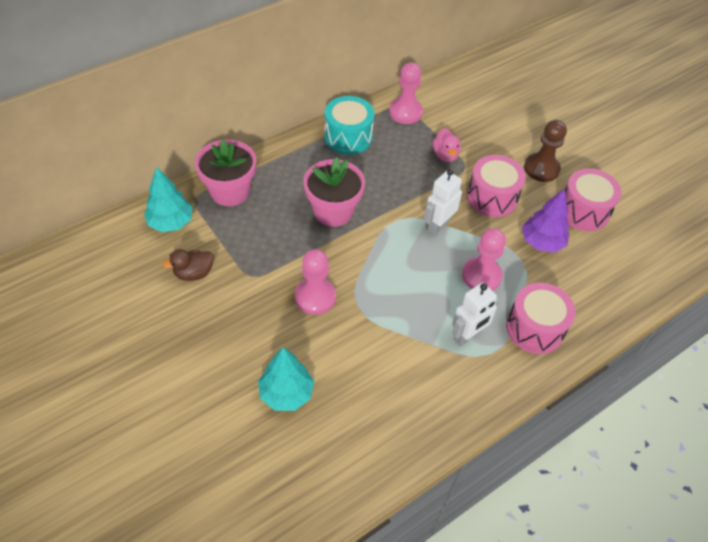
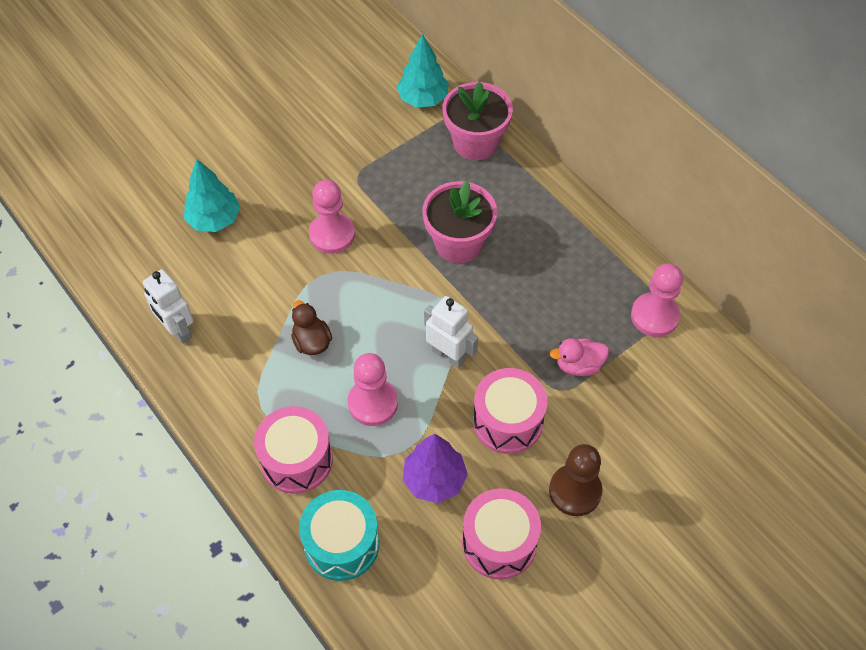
camera: 90 degrees right, 5 degrees up
brown duck [163,249,214,281] -> brown duck moved to [291,300,332,355]
turquoise drum [324,96,374,155] -> turquoise drum moved to [299,490,379,581]
white robot [452,282,500,347] -> white robot moved to [143,269,194,344]

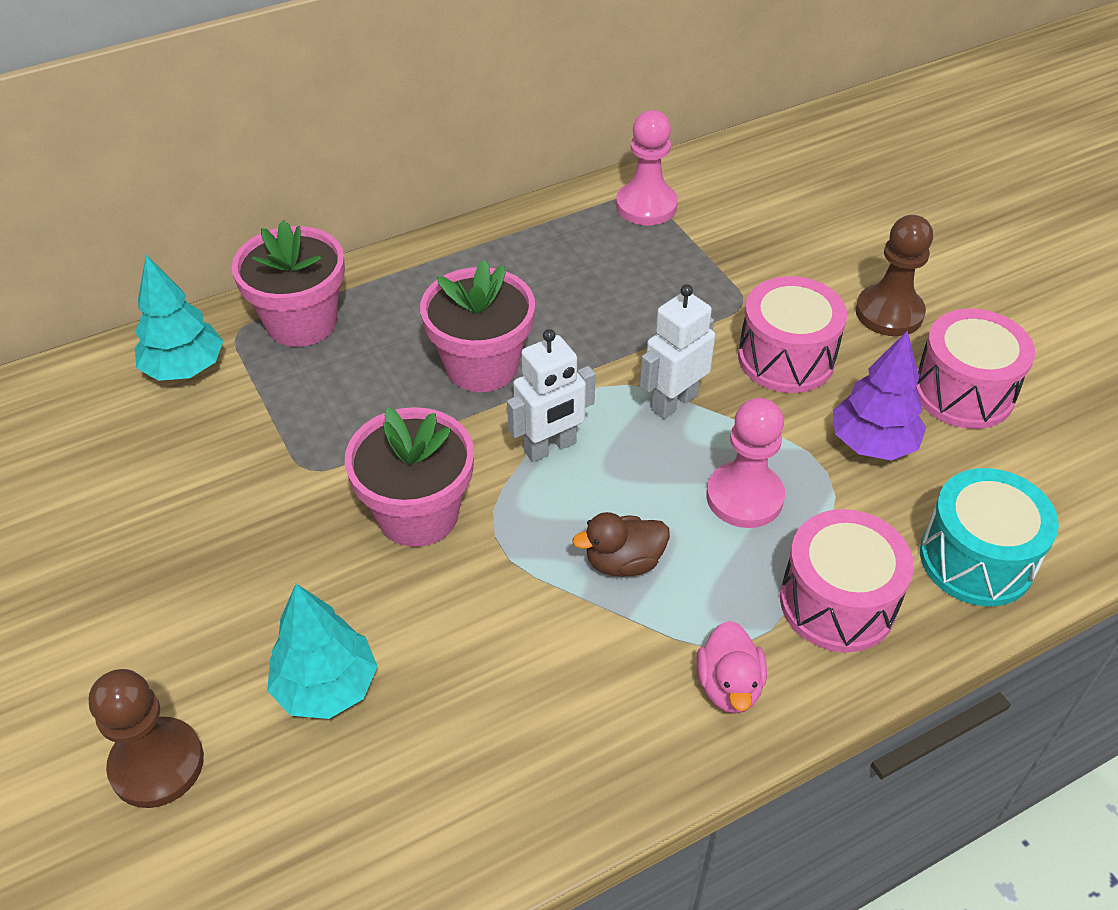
camera: 80 degrees left, 10 degrees down
white robot [143,269,194,344] -> white robot moved to [507,329,595,462]
pink pawn [309,180,355,254] -> pink flower pot [345,407,474,547]
pink duck [550,338,609,376] -> pink duck moved to [697,621,767,714]
none -> brown pawn [89,669,204,808]

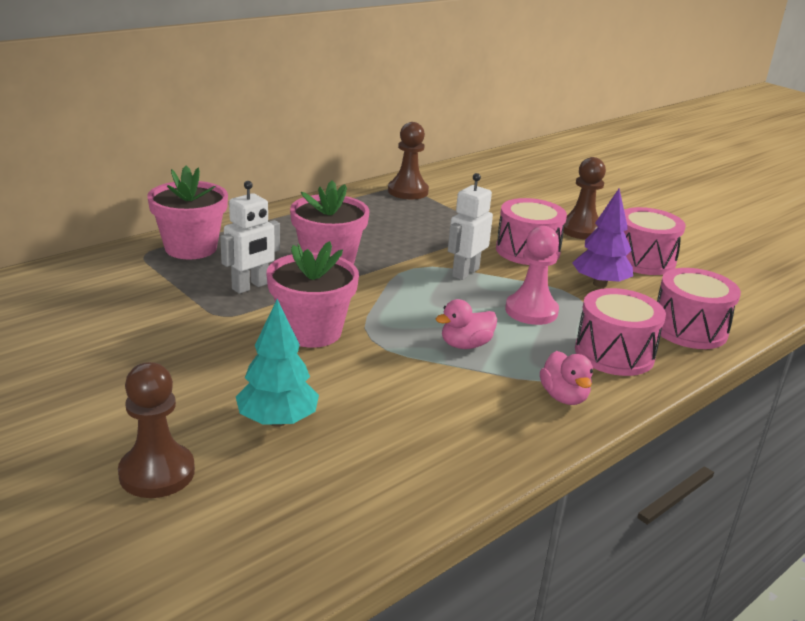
camera: 15 degrees left, 20 degrees down
turquoise tree [135,255,223,381] -> none
white robot [507,329,595,462] -> white robot moved to [220,181,280,294]
brown duck [573,512,670,576] -> pink duck [435,299,497,349]
pink pawn [616,110,678,225] -> brown pawn [388,122,429,199]
turquoise drum [920,468,1059,606] -> pink drum [657,268,741,349]

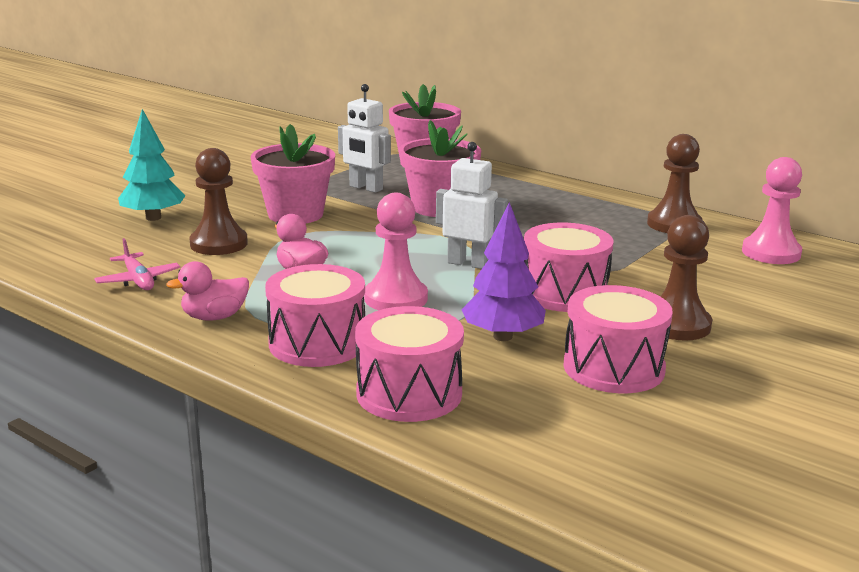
camera: 80 degrees right, 5 degrees down
brown pawn [118,362,195,498] -> brown pawn moved to [189,148,248,255]
none -> pink plane [94,238,181,290]
none -> pink pawn [742,157,802,264]

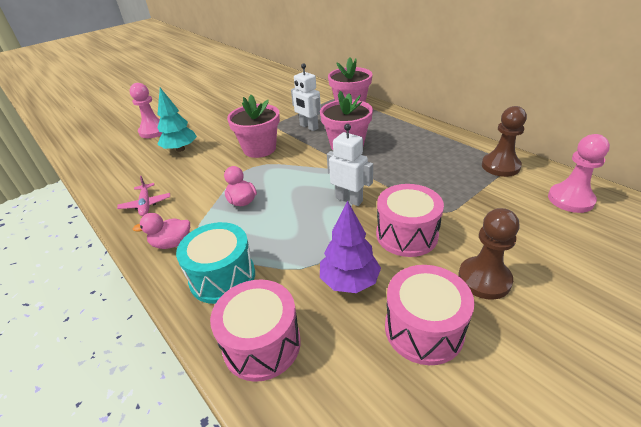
camera: 15 degrees right, 15 degrees up
brown pawn [189,148,248,255] -> none
pink drum [265,264,365,367] -> turquoise drum [176,222,255,304]
pink pawn [364,193,428,310] -> pink pawn moved to [130,83,162,138]

